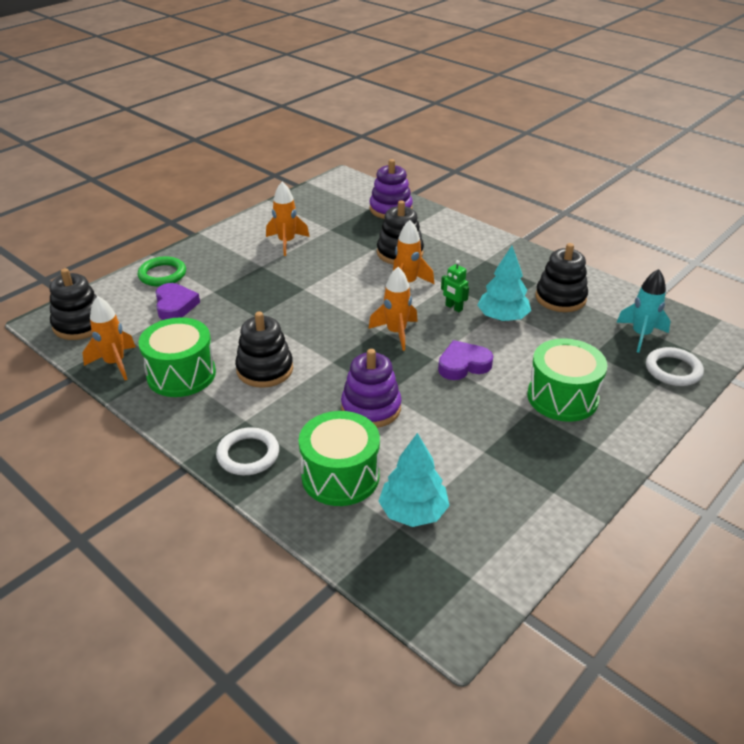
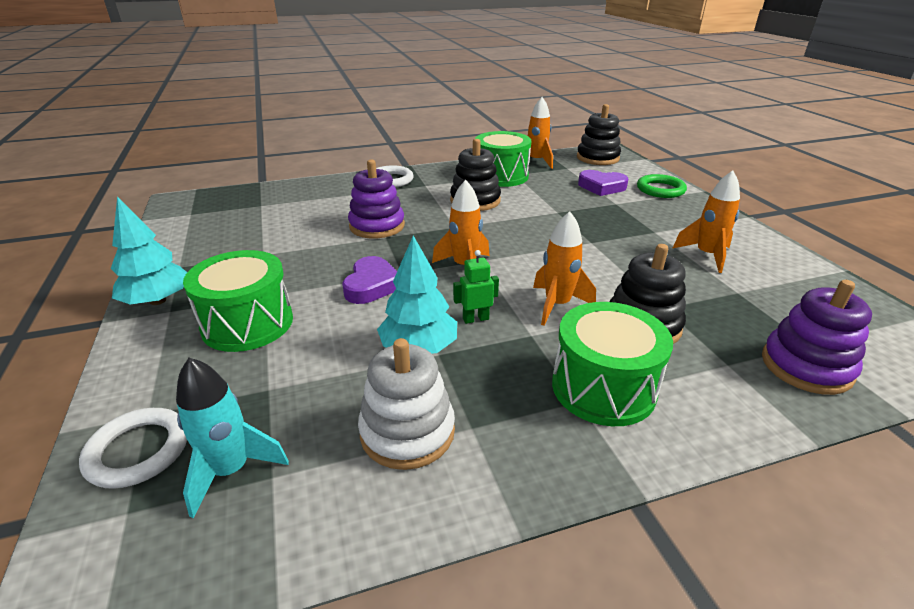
camera: 120 degrees right, 5 degrees down
green drum [299,411,380,506] -> green drum moved to [552,302,673,426]
turquoise tree [378,433,450,527] -> turquoise tree moved to [111,197,187,305]
black stacking toy [535,243,588,312] -> white stacking toy [358,338,455,470]

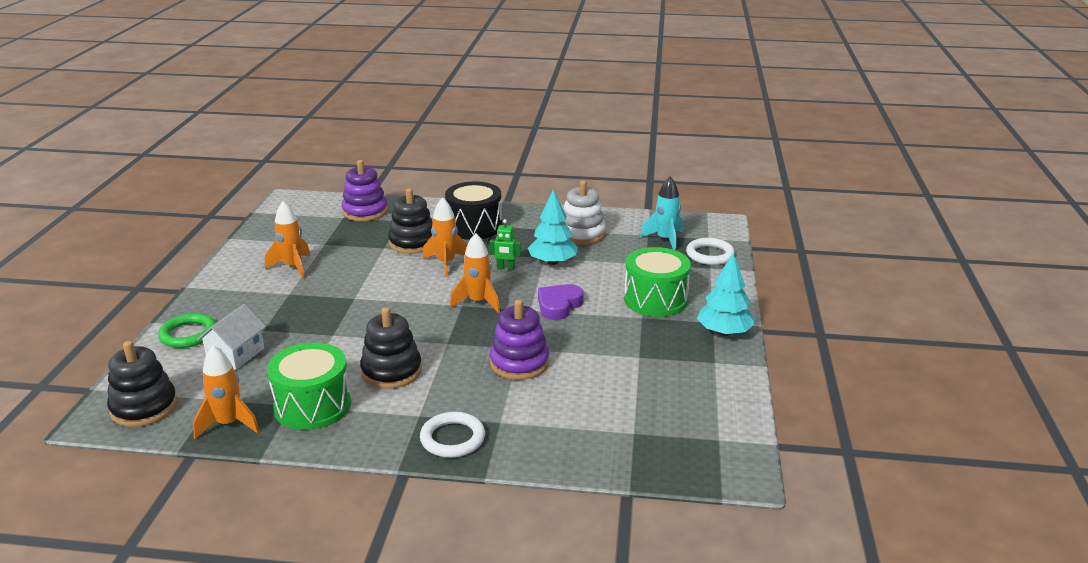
camera: 155 degrees left, 5 degrees down
green drum [552,302,673,426] -> black drum [445,182,502,240]
purple heart [578,170,628,196] -> white house [197,304,266,370]

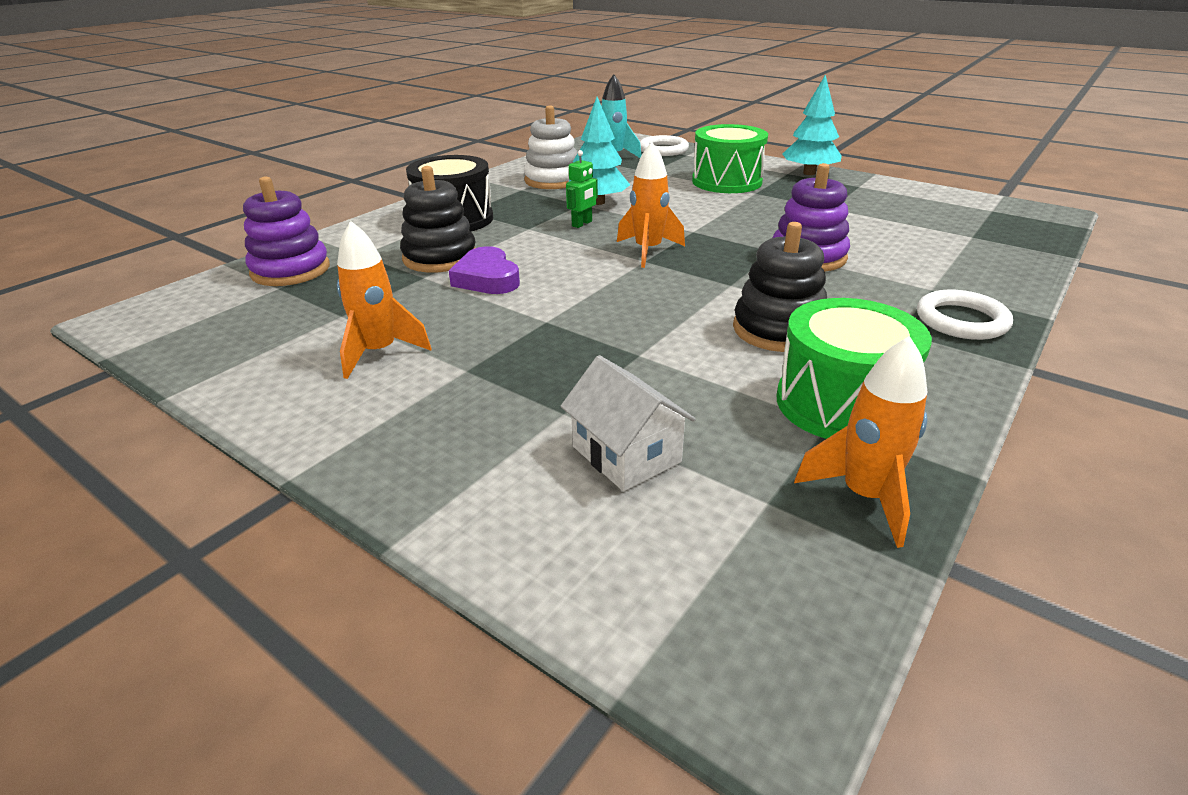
camera: 60 degrees left, 5 degrees up
black stacking toy [107,341,177,427] -> none
green ring [158,313,216,348] -> none
orange rocket [423,197,468,277] -> none
purple heart [538,284,584,320] -> purple heart moved to [449,246,520,294]

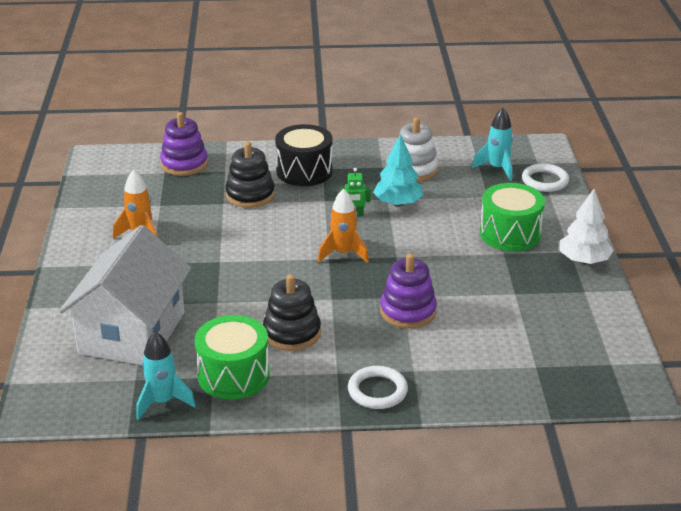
camera: 50 degrees right, 0 degrees up
purple heart [449,246,520,294] -> none
white house [560,355,696,492] -> white house [59,225,191,365], size x2.14
turquoise tree [782,74,842,175] -> white tree [559,189,614,264]
orange rocket [794,336,927,548] -> turquoise rocket [136,332,196,420]

